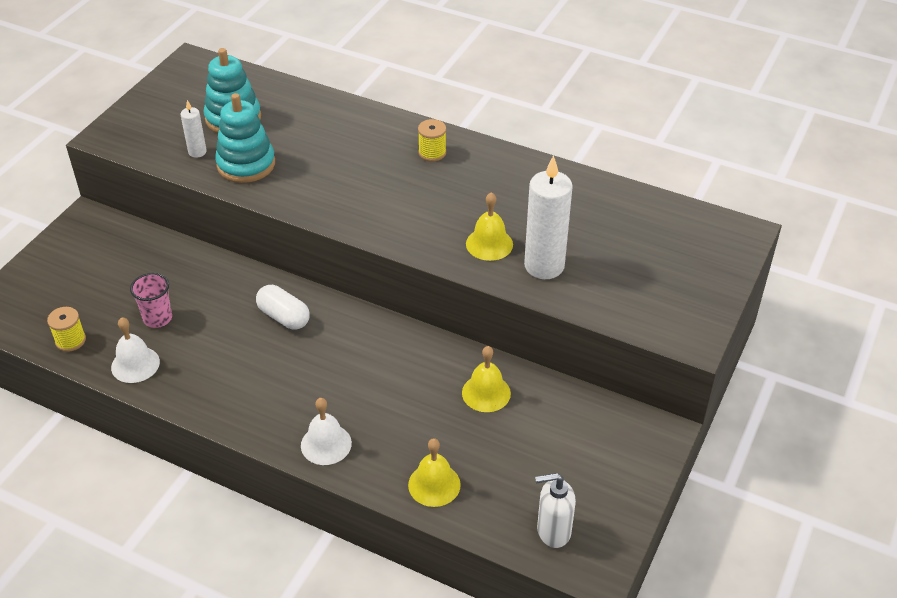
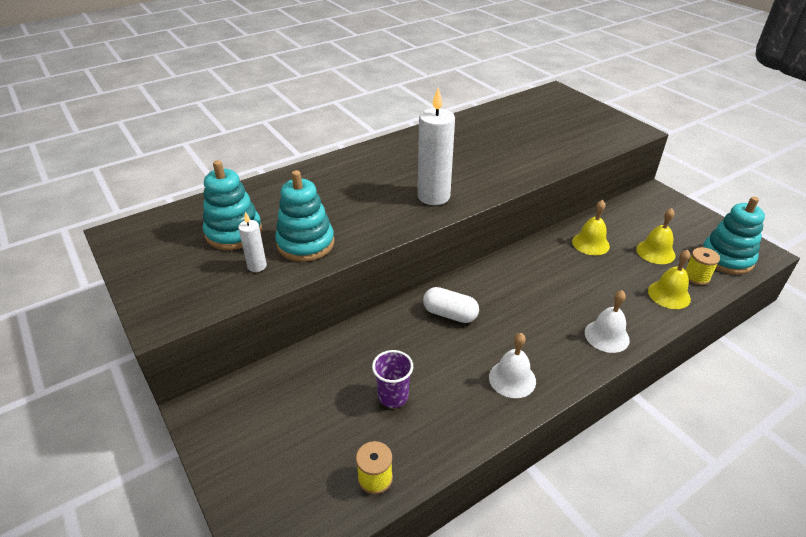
camera: 60 degrees left, 5 degrees down
white bell [111,318,160,383] -> white bell moved to [489,333,536,398]
pink cup [130,273,172,328] -> purple cup [372,350,413,408]
white capsule [256,285,310,330] -> white capsule turned 45 degrees clockwise [423,287,479,323]
yellow spool [418,119,446,162] -> yellow spool moved to [685,247,720,285]
yellow bell [466,192,513,261] -> yellow bell moved to [636,208,676,264]
white candle [524,155,573,279] -> white candle moved to [418,87,455,205]
white soap dispenser [535,473,576,548] -> turquoise stacking toy [702,197,765,275]

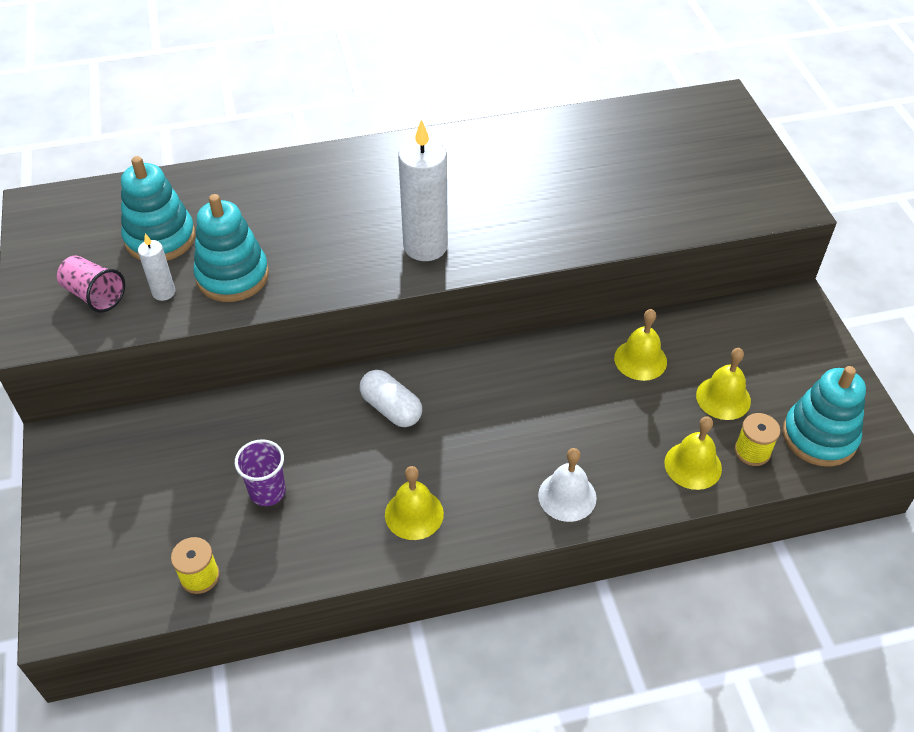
camera: 20 degrees right, 10 degrees up
white bell [489,333,536,398] -> yellow bell [385,466,444,540]
none -> pink cup [57,256,125,313]

